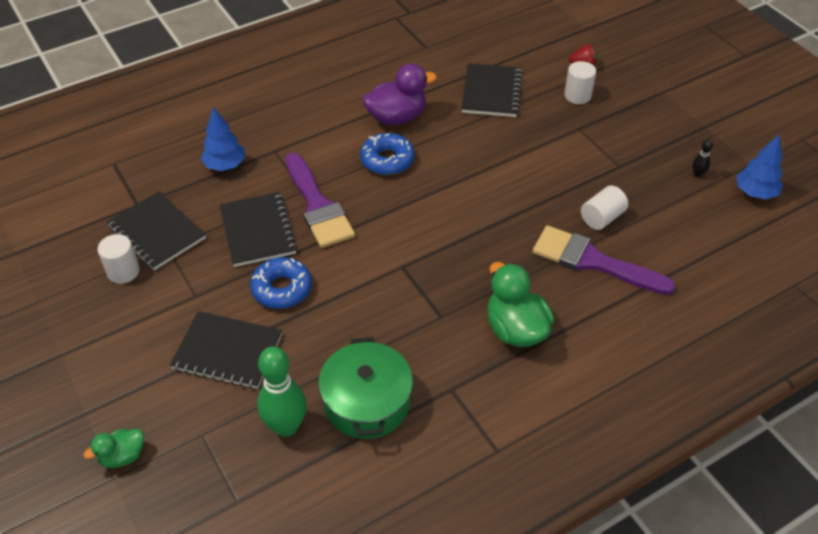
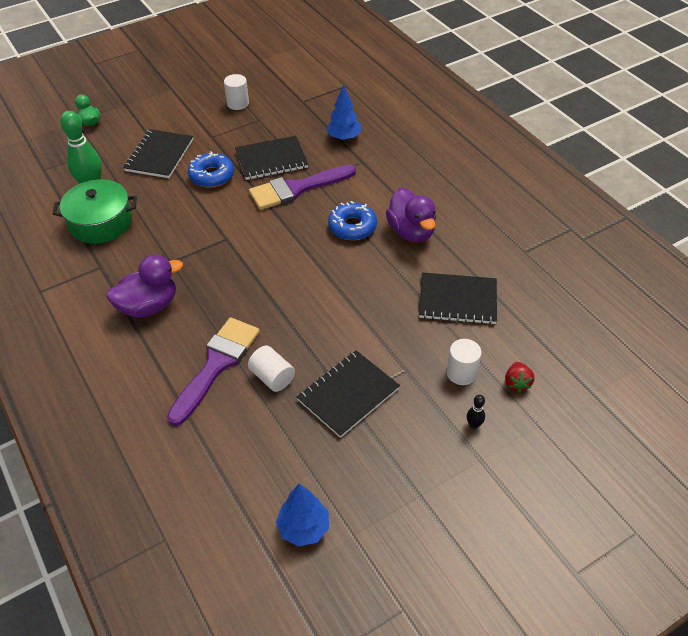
camera: 90 degrees right, 0 degrees up
black notebook [107,191,206,270] -> black notebook moved to [297,350,400,438]
green duck [487,262,554,347] -> purple duck [106,255,183,318]
black bowling pin [692,139,713,178] -> black bowling pin moved to [467,395,485,429]

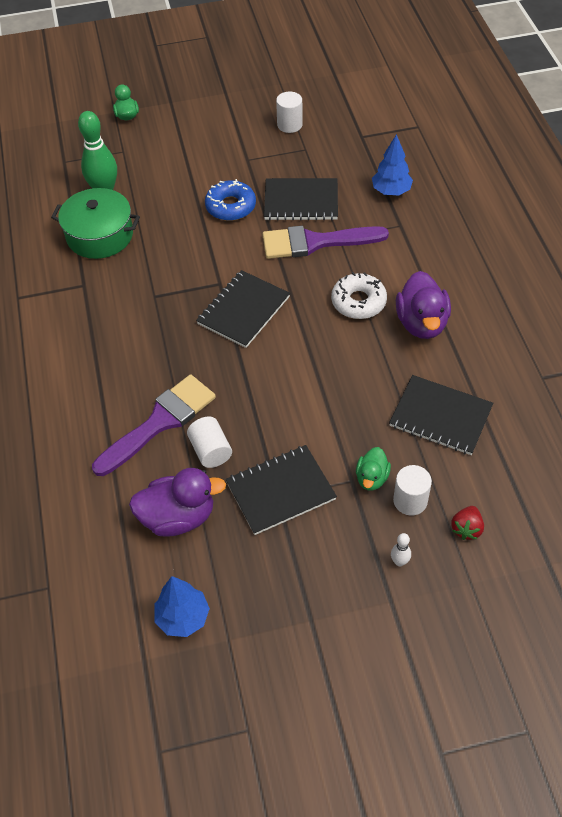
camera: 20 degrees right, 5 degrees up
purple duck [106,255,183,318] -> purple duck moved to [129,468,226,536]
black notebook [123,129,193,178] -> black notebook moved to [196,270,290,348]
blue donut [328,201,377,240] -> white donut [331,272,387,319]
black bowling pin [467,395,485,429] -> white bowling pin [391,533,411,566]
none -> green duck [356,447,391,491]

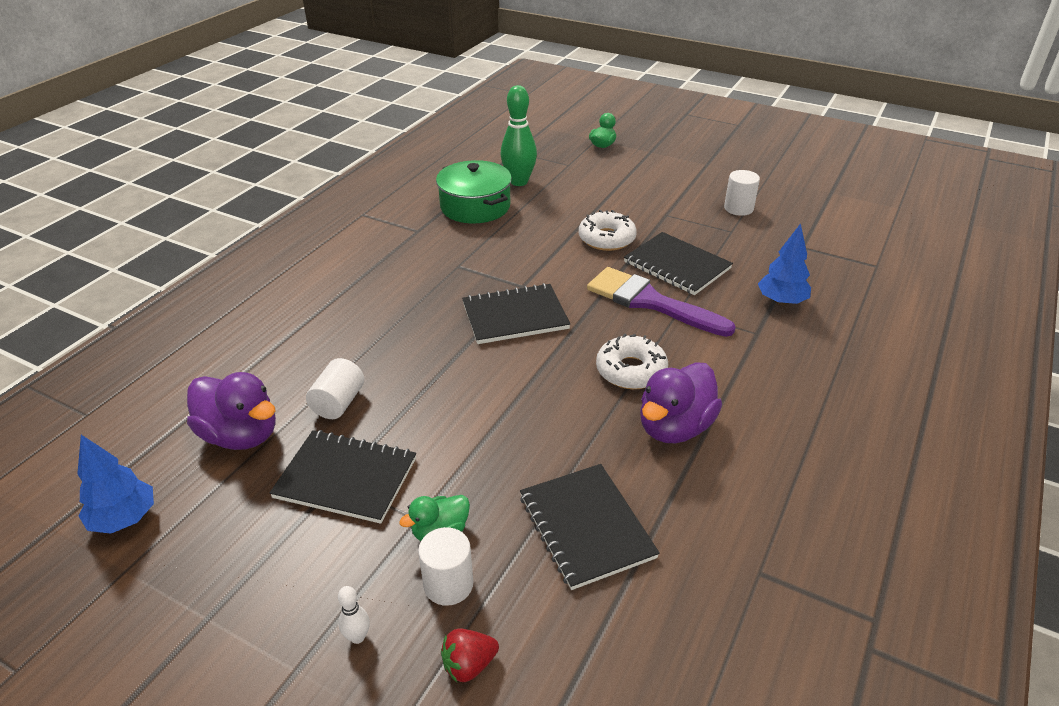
camera: 40 degrees right, 15 degrees down
purple brush [92,374,216,476] -> none
blue donut [205,179,256,221] -> white donut [579,210,637,251]

